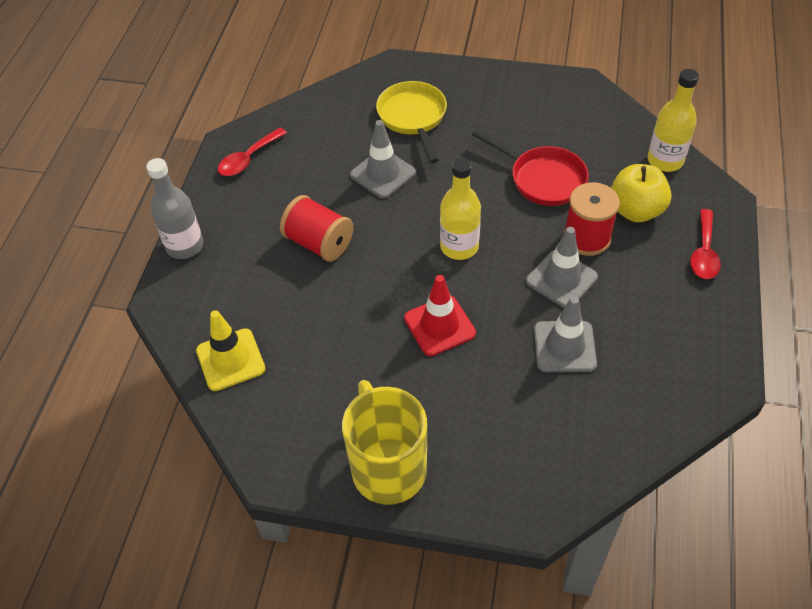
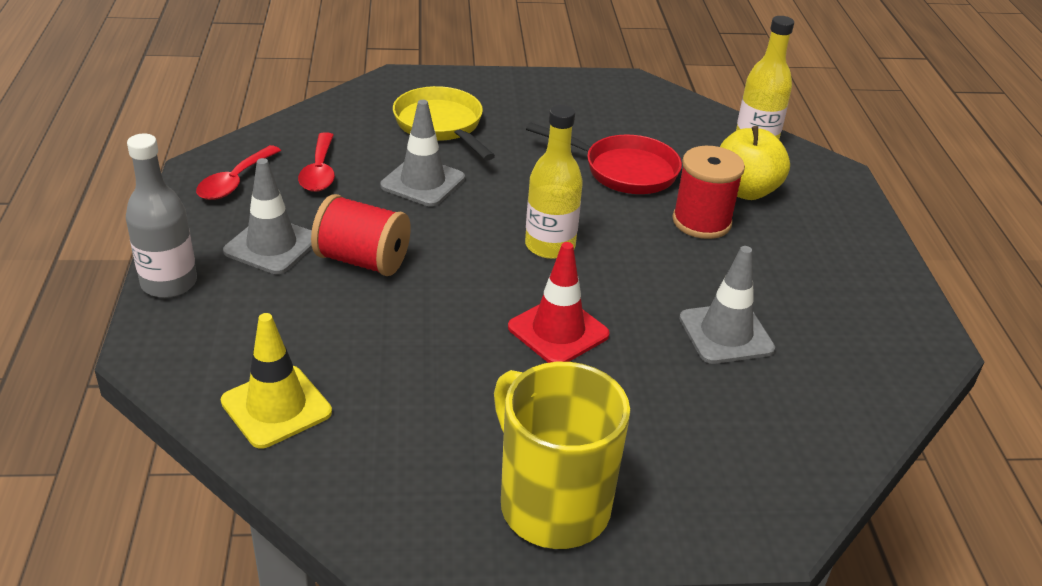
camera: 20 degrees left, 15 degrees down
grey traffic cone [526,227,598,308] -> grey traffic cone moved to [223,158,312,274]
red spoon [690,209,721,279] -> red spoon moved to [298,132,335,192]

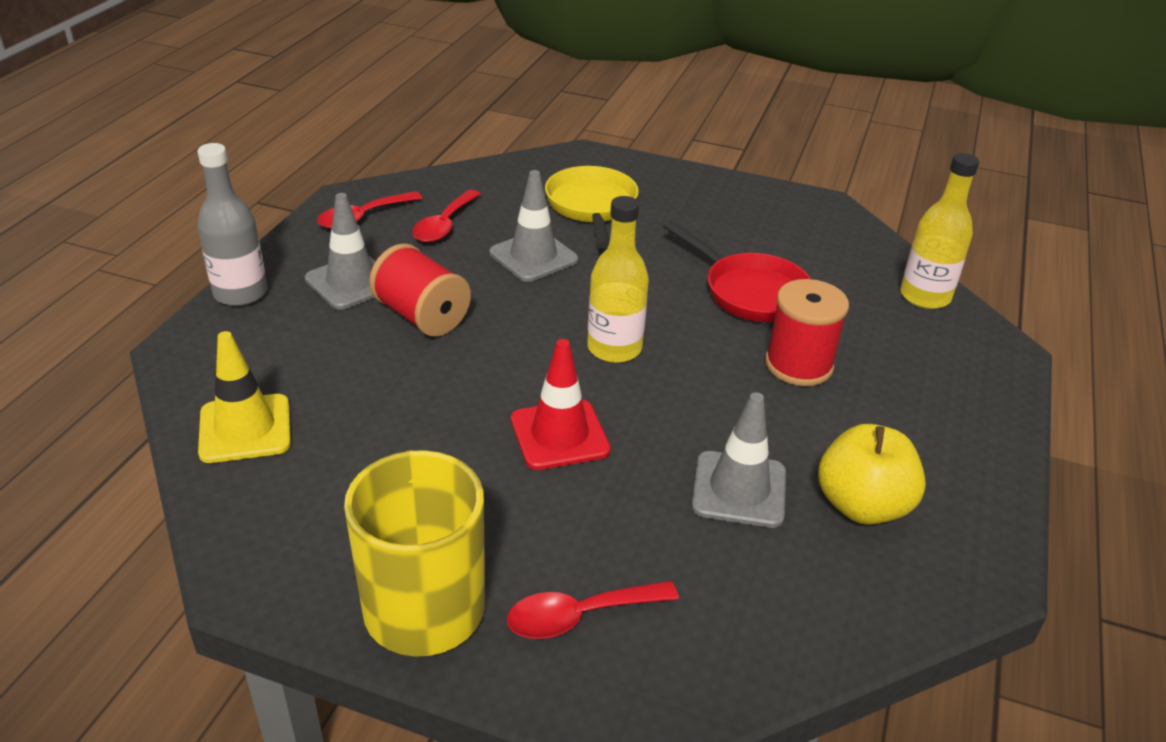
camera: 25 degrees right, 0 degrees up
yellow apple [720,126,790,200] -> yellow apple moved to [818,424,926,525]
none -> red spoon [507,581,679,639]

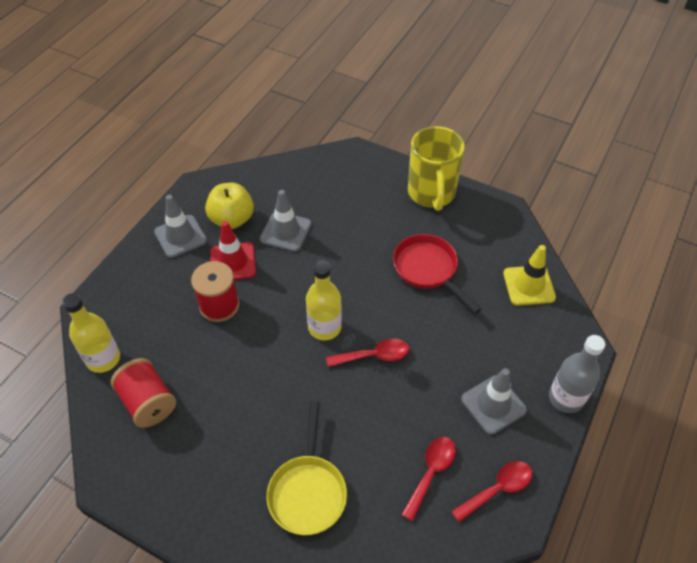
camera: 170 degrees left, 15 degrees up
red spool [369,243,471,337] -> red spool moved to [111,358,176,428]
grey traffic cone [490,170,578,282] -> grey traffic cone moved to [154,195,207,258]
red spoon [507,581,679,639] -> red spoon moved to [326,339,409,367]
red traffic cone [511,339,611,470] -> red traffic cone moved to [210,221,256,280]
red pan [663,220,811,322] -> red pan moved to [393,234,482,314]

